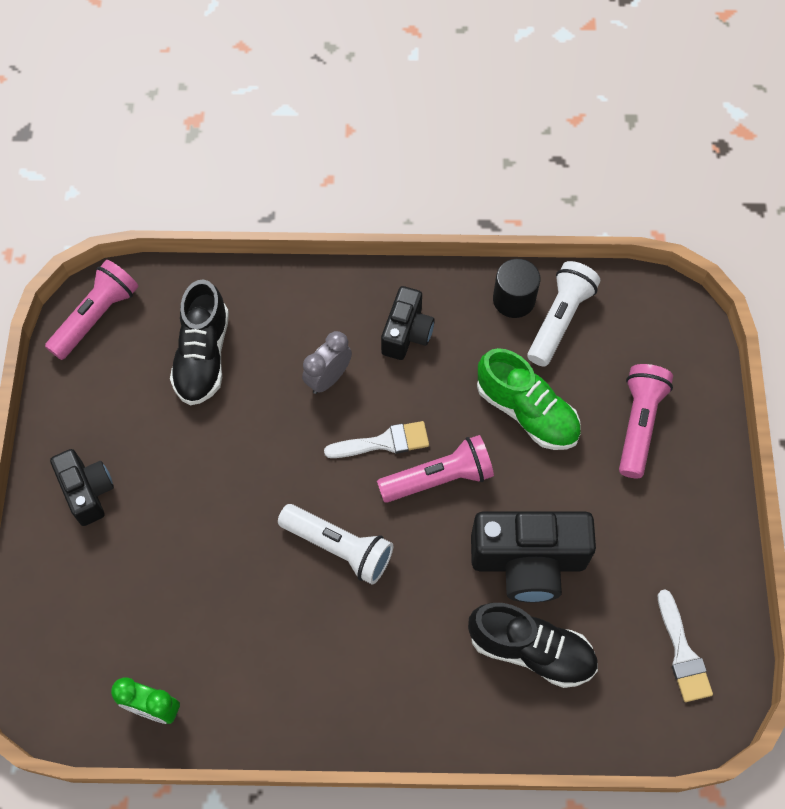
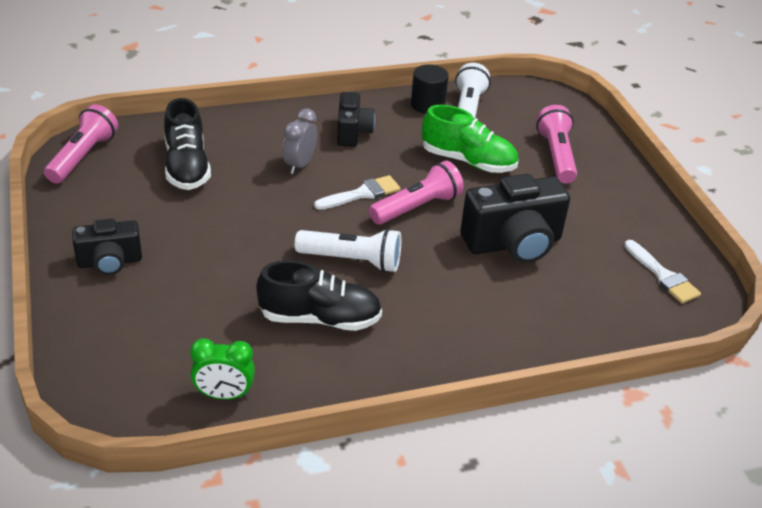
camera: 20 degrees left, 25 degrees down
black camera [50,449,114,526] -> black camera turned 120 degrees clockwise [72,219,142,275]
black shoe [468,603,598,688] -> black shoe moved to [256,260,382,331]

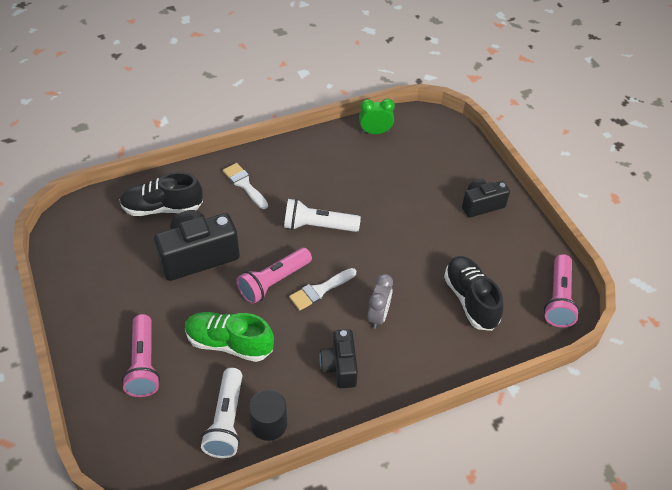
camera: 175 degrees right, 10 degrees up
black shoe [256,260,382,331] -> black shoe moved to [119,172,203,216]
white brush [624,240,701,303] -> white brush moved to [223,163,268,209]

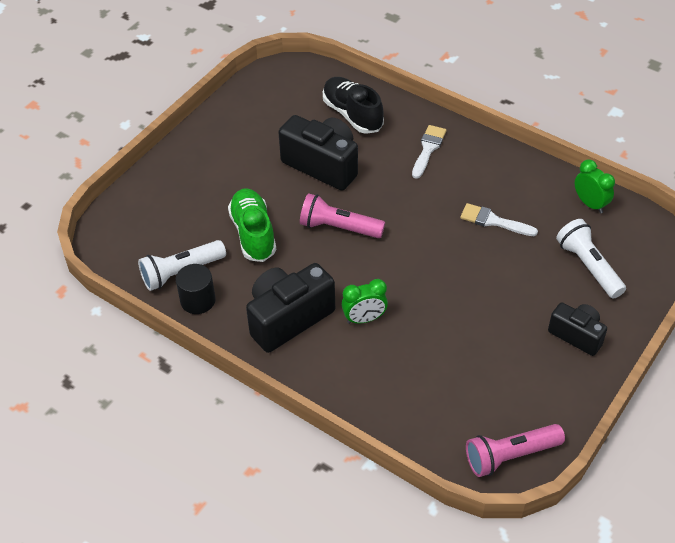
camera: 60 degrees right, 0 degrees up
pink flashlight [122,314,160,397] -> none
white flashlight [284,199,361,232] -> white flashlight moved to [556,219,626,299]
white brush [289,268,356,311] -> white brush moved to [460,203,538,236]
black camera [319,329,358,388] -> black camera [246,263,335,353], size x1.66
grey clock [368,274,393,329] -> green clock [342,279,388,324]
black shoe [444,256,504,331] -> none

